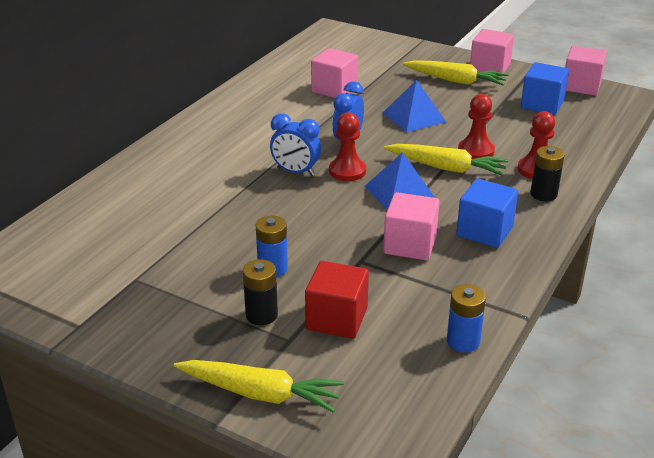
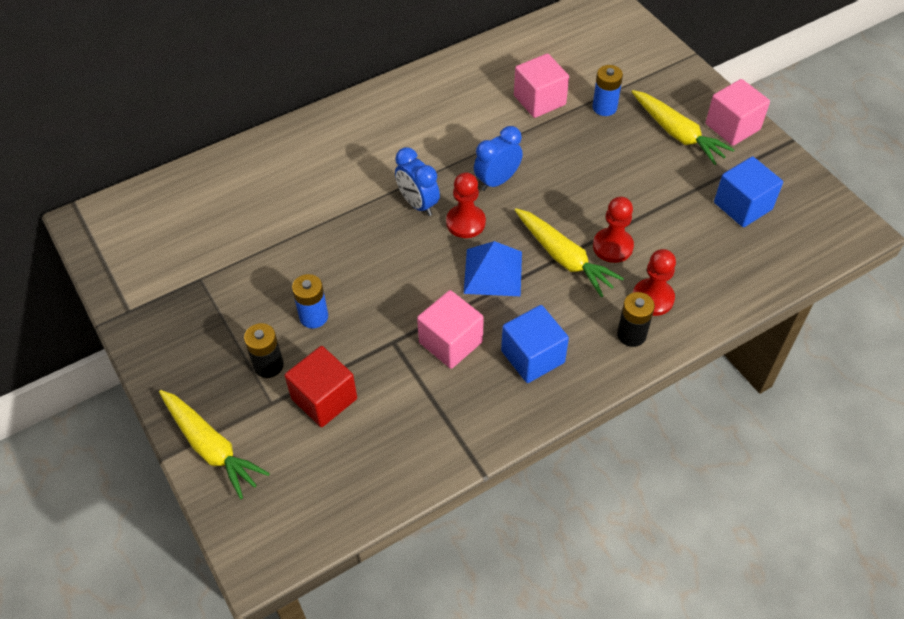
camera: 30 degrees right, 20 degrees up
blue pyramid [383,80,446,133] -> none
blue battery [447,284,486,353] -> blue battery moved to [592,65,623,116]
pink cube [565,46,607,95] -> none

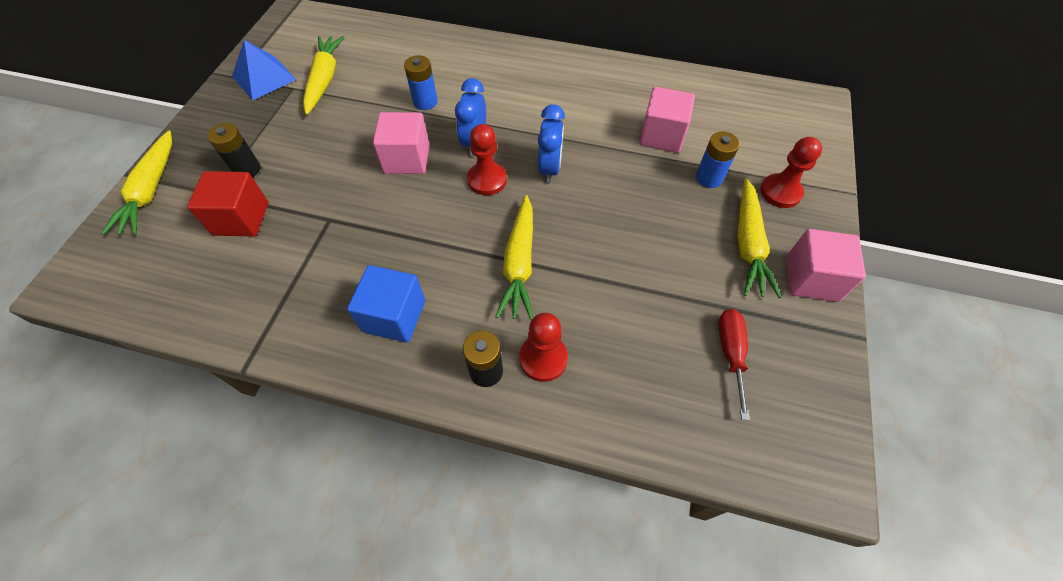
camera: 45 degrees right, 5 degrees up
blue battery [292,274,328,328] -> blue battery moved to [404,55,437,110]
pink cube [417,290,484,369] -> pink cube moved to [373,112,429,174]
blue pyramid [464,241,522,296] -> blue pyramid moved to [232,40,296,101]
blue clock [474,126,523,191] -> blue clock turned 90 degrees clockwise [538,104,565,183]
red pawn [593,197,634,263] -> red pawn moved to [761,137,822,208]
blue cube [714,156,783,227] -> red screwdriver [718,309,750,420]
none -> yellow carrot [303,36,345,115]

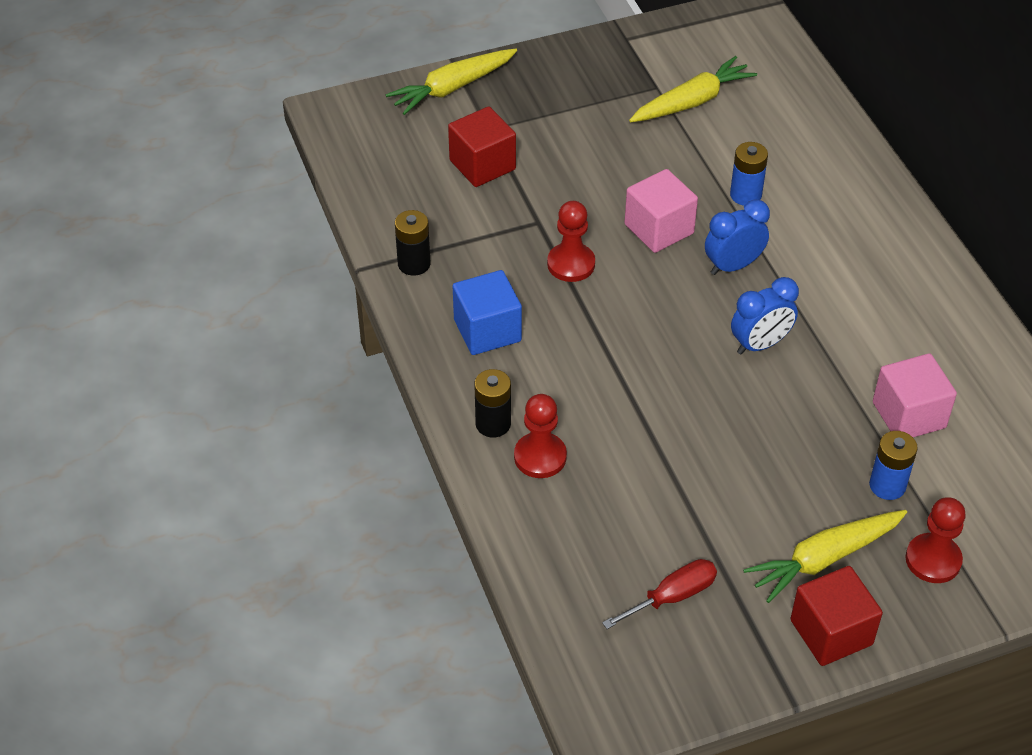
camera: 55 degrees right, 10 degrees down
black battery [207,123,260,177] -> black battery moved to [395,210,431,276]
blue pyramid [232,40,296,101] -> none
red pawn [467,124,507,195] -> red pawn moved to [547,201,595,282]
yellow carrot [495,195,533,320] -> none
pink cube [787,229,866,302] -> red cube [790,566,883,666]

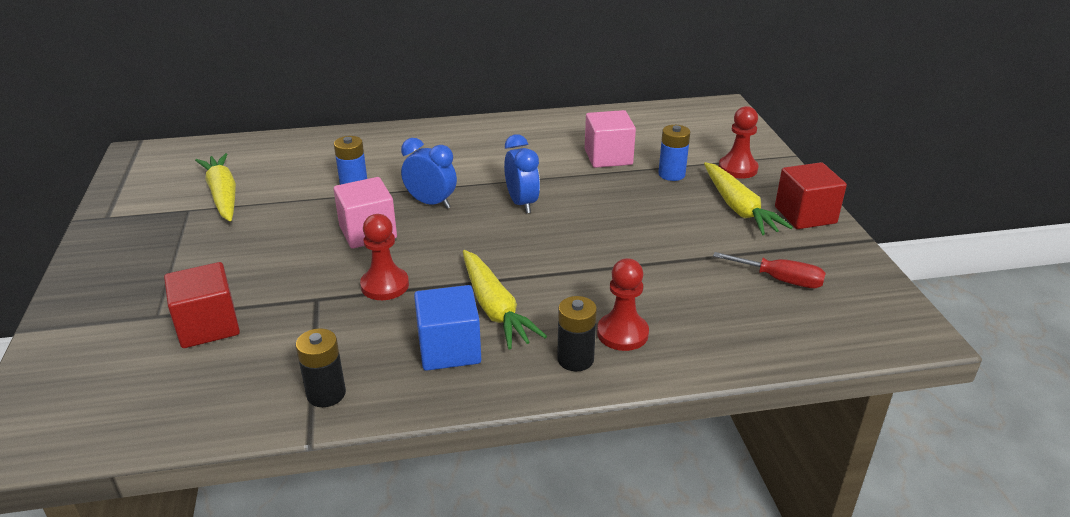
camera: 80 degrees left, 15 degrees down
yellow carrot [386,49,517,115] -> yellow carrot moved to [463,250,547,349]
red screwdriver [602,559,717,629] -> red screwdriver turned 135 degrees clockwise [713,252,826,288]
blue clock [705,200,770,275] -> blue clock turned 135 degrees clockwise [401,138,457,209]

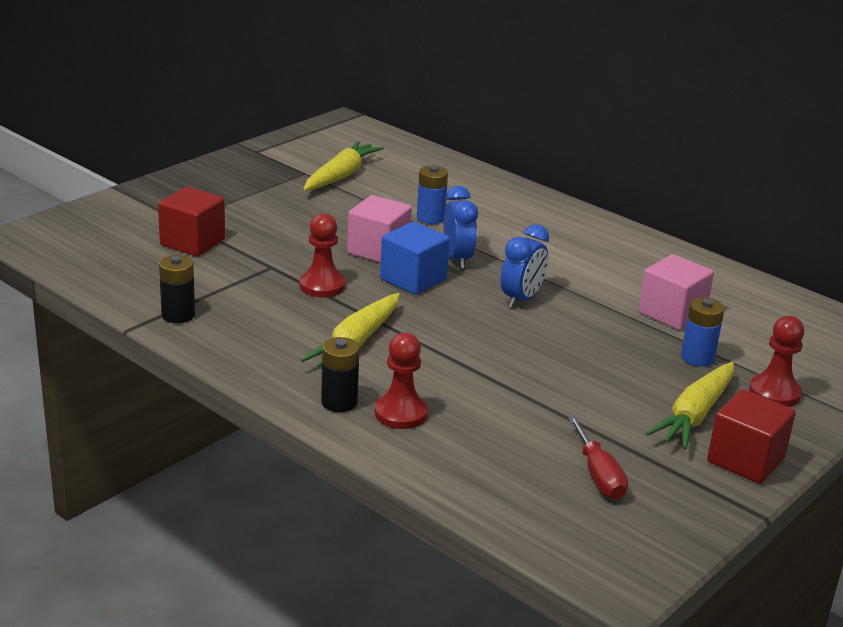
camera: 50 degrees right, 5 degrees down
blue cube [414,285,481,371] -> blue cube moved to [380,221,450,295]

